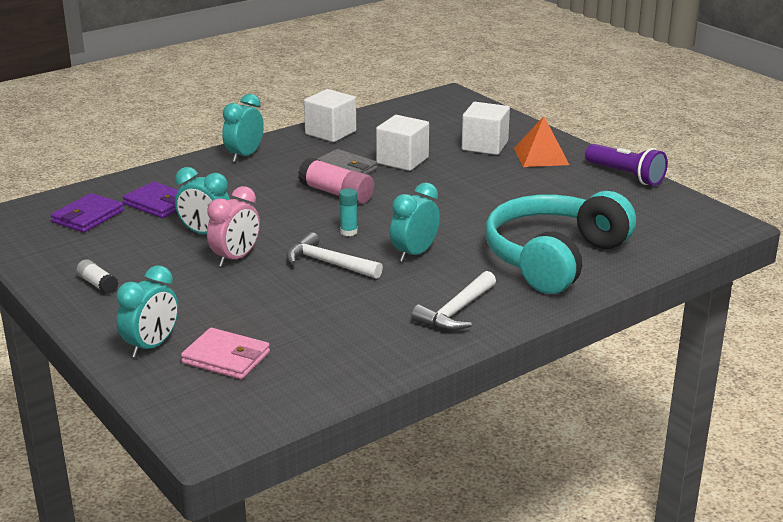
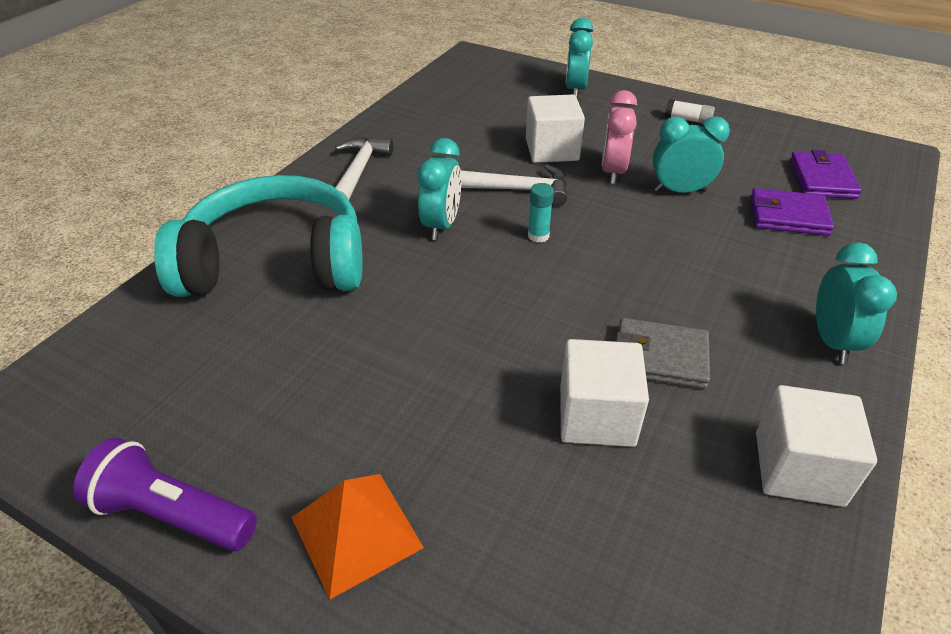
camera: 155 degrees right, 15 degrees up
pink wallet [181,328,270,379] -> none
pink glue stick [298,157,374,204] -> none
white cube [462,102,510,155] -> white cube moved to [526,94,585,163]
turquoise headphones [485,191,636,294] -> turquoise headphones turned 105 degrees counterclockwise [154,175,363,297]

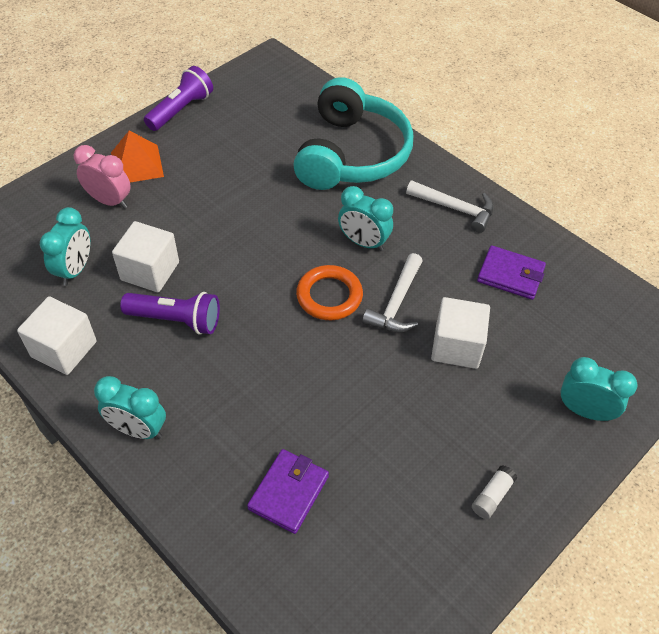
camera: 105 degrees right, 10 degrees up
turquoise glue stick [528,183,554,243] -> orange ring [296,265,363,320]
pink clock [602,90,637,184] -> pink clock moved to [74,145,131,209]
grey wallet [616,318,710,389] -> purple flashlight [120,292,220,335]
turquoise clock [653,116,730,193] -> turquoise clock moved to [40,207,90,286]
purple wallet [790,150,862,199] -> purple wallet moved to [477,245,546,300]

